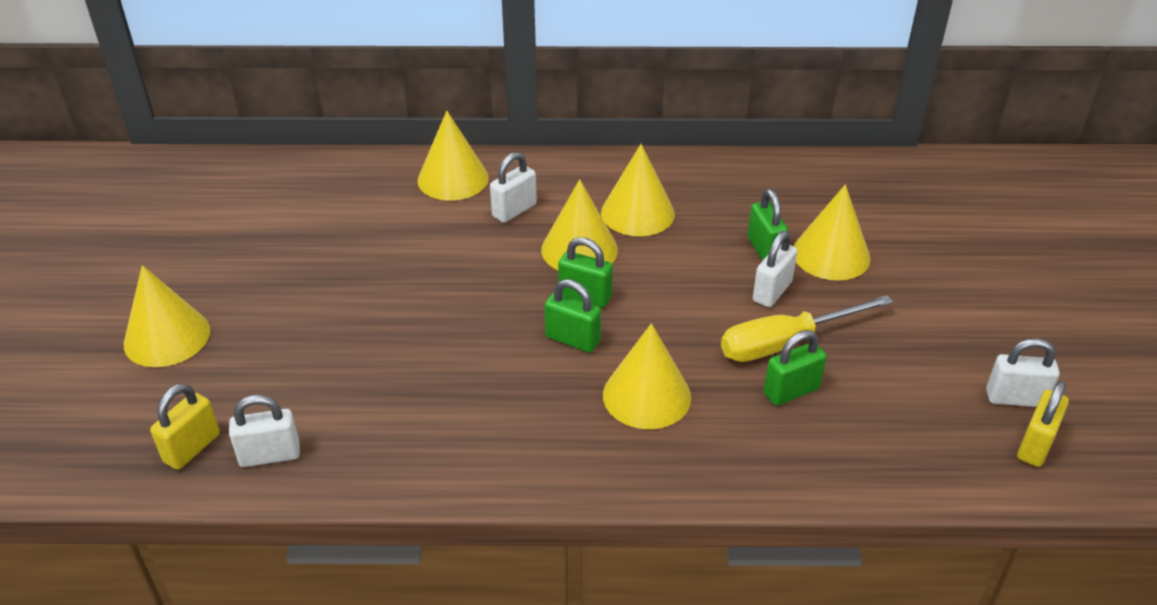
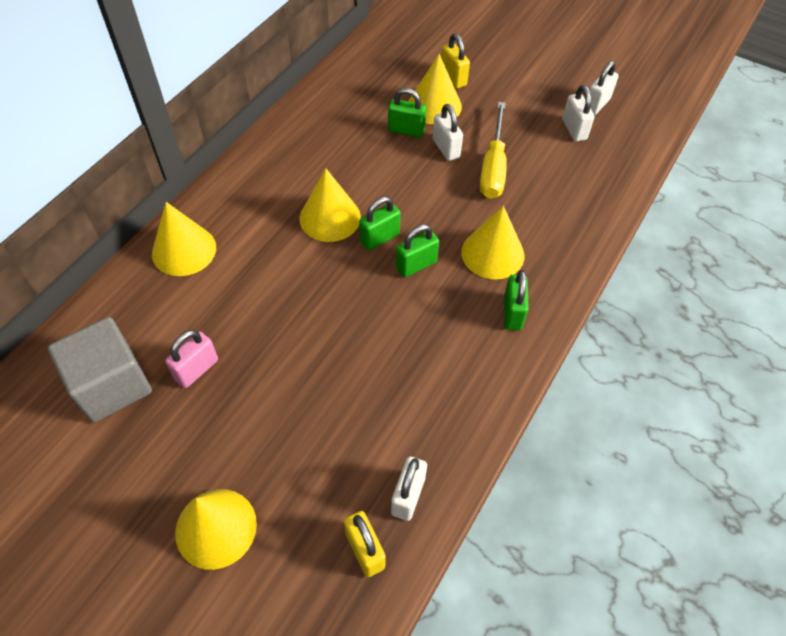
camera: 60 degrees left, 15 degrees up
white padlock [490,152,537,223] -> white padlock moved to [562,85,595,142]
yellow cone [601,144,675,236] -> none
green padlock [764,330,827,406] -> green padlock moved to [504,270,529,330]
yellow padlock [1017,381,1069,467] -> yellow padlock moved to [441,34,470,89]
none -> grey cube [48,317,152,423]
none -> pink padlock [165,330,218,388]

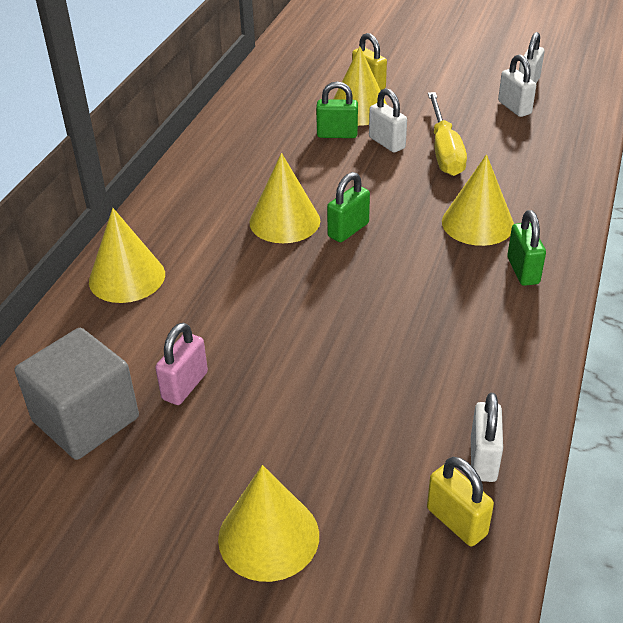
camera: 10 degrees left, 15 degrees down
green padlock [396,224,439,277] -> none

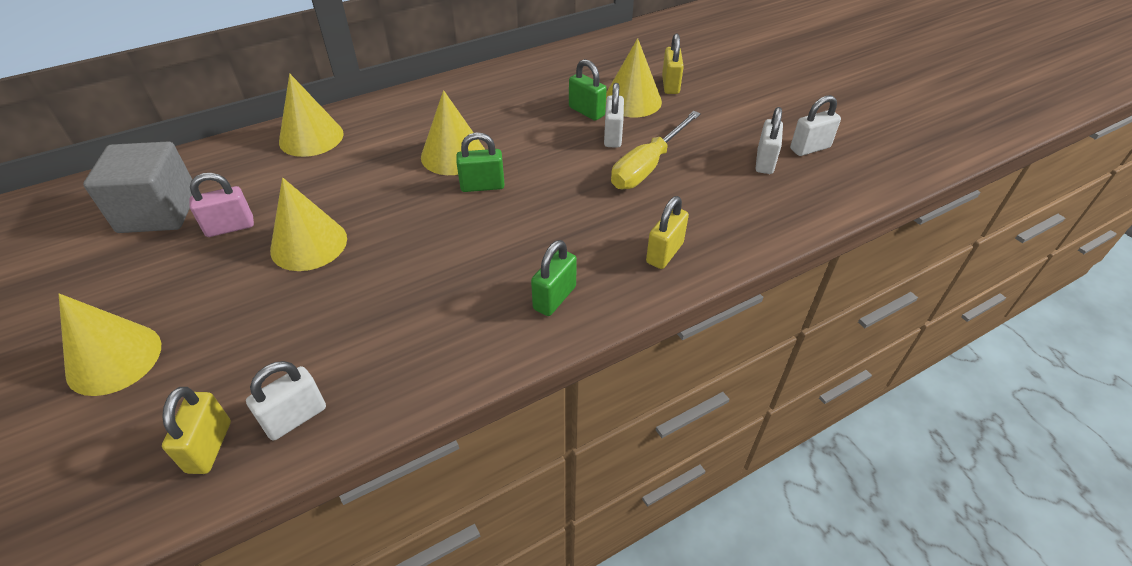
camera: 40 degrees right, 5 degrees up
yellow cone [442,154,514,246] -> yellow cone moved to [270,178,347,271]
none -> yellow padlock [646,196,689,269]

